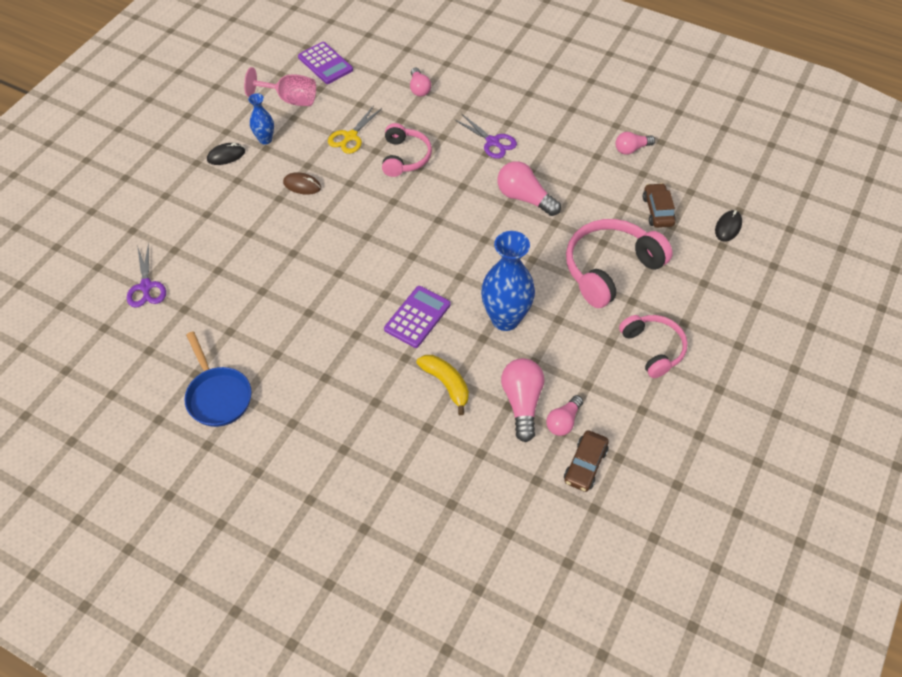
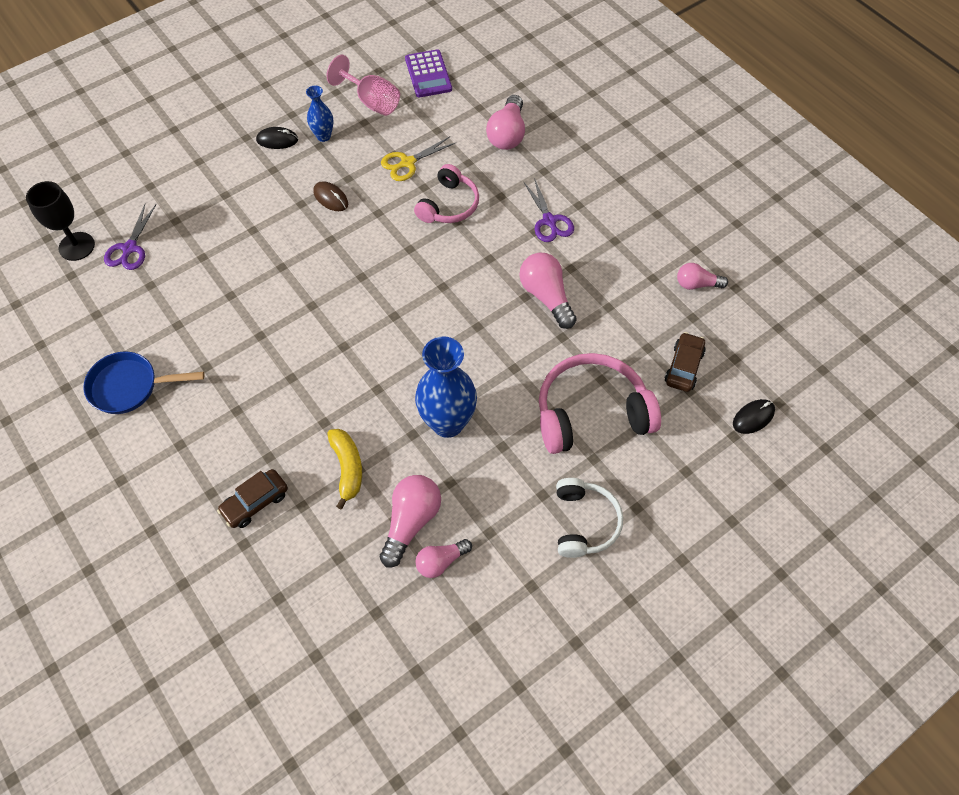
camera: 25 degrees right, 5 degrees up
blue pan [184,331,252,427] -> blue pan turned 90 degrees clockwise [83,352,205,414]
purple calculator [384,286,450,348] -> none
pink light bulb [410,68,431,97] -> pink light bulb [486,95,525,150], size x1.58
brown car [564,430,609,492] -> brown car moved to [217,469,288,528]
pink headphones [619,315,688,378] -> white headphones [556,478,623,558]
none -> black goblet [26,181,95,261]

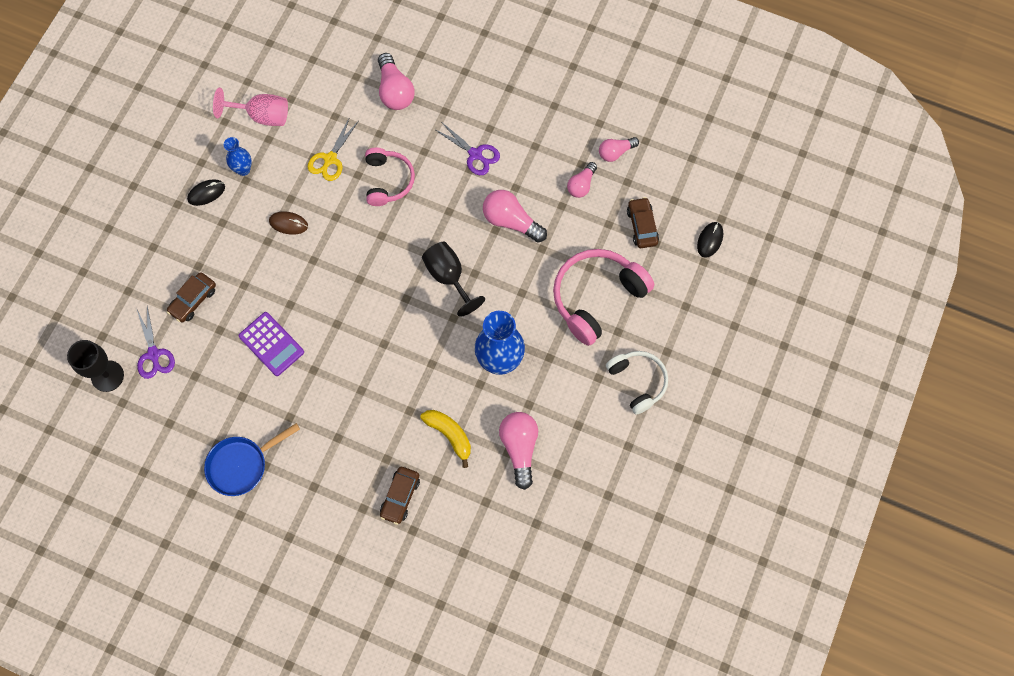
camera: 30 degrees left, 10 degrees up
purple calculator [405,49,452,98] -> purple calculator moved to [238,312,304,376]
pink light bulb [416,539,472,578] -> pink light bulb moved to [567,162,597,198]
none -> brown car [166,272,216,322]
none -> black goblet [422,242,485,317]

